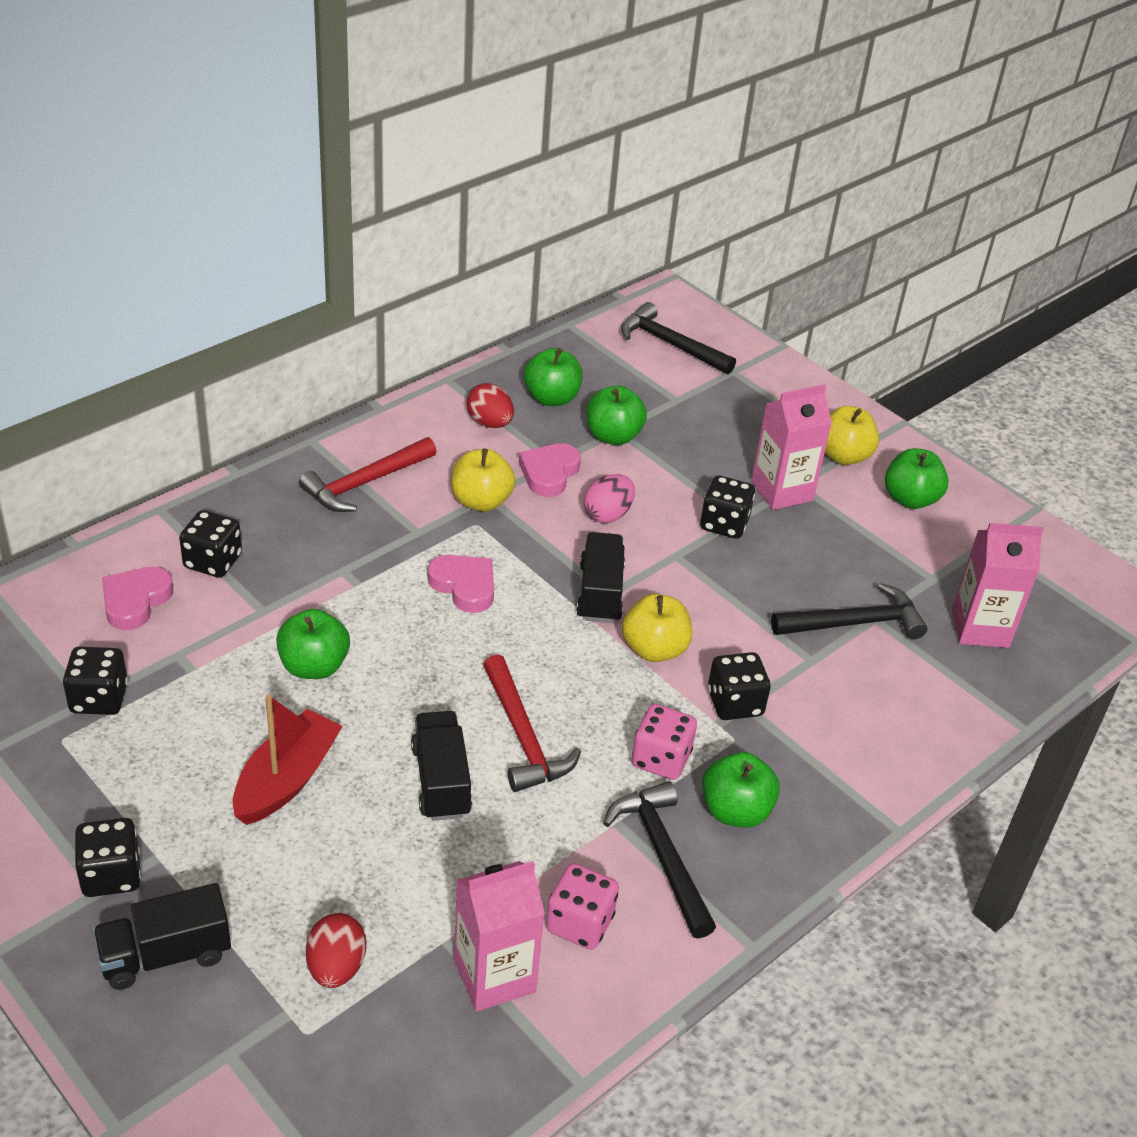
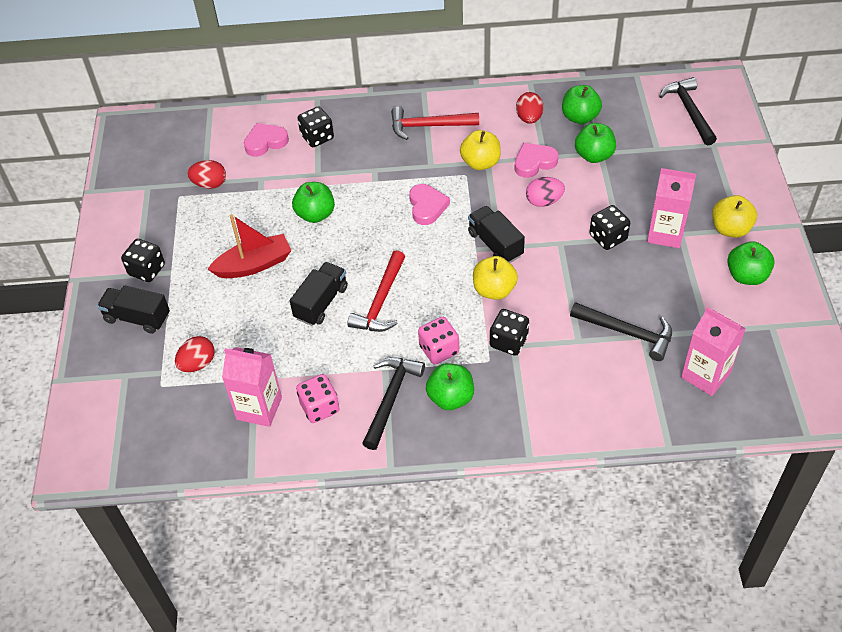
camera: 45 degrees right, 10 degrees up
black dice [63,647,128,715] -> red egg [188,160,226,189]
black truck [576,532,625,623] -> black truck turned 75 degrees counterclockwise [468,206,525,263]

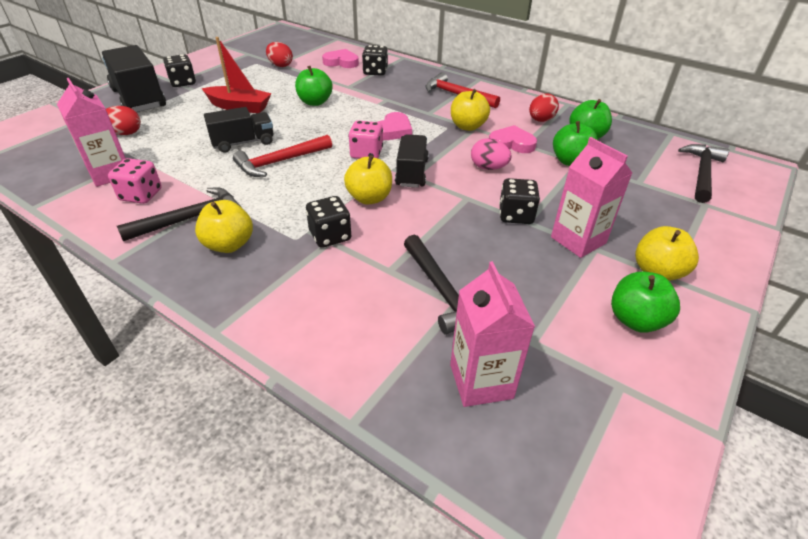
camera: 35 degrees right, 10 degrees down
black truck [97,285,170,334] -> black truck [102,45,166,112], size x1.61
pink dice [418,317,459,365] -> pink dice moved to [349,120,383,159]
green apple [426,363,474,410] -> yellow apple [195,200,253,253]

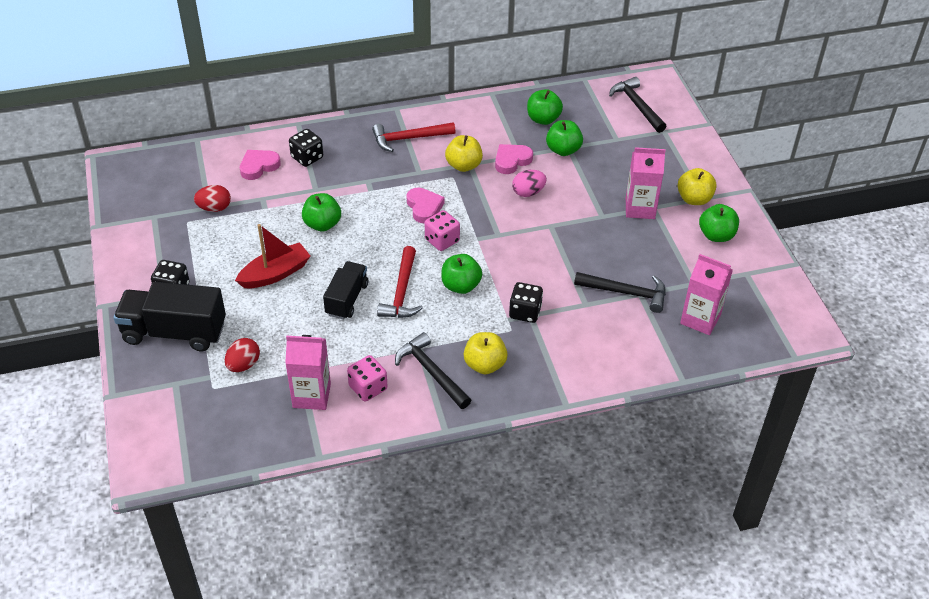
camera: 50 degrees left, 5 degrees up
black hammer [117,188,242,241] -> black hammer turned 45 degrees counterclockwise [395,332,471,409]
yellow apple [344,155,392,205] -> none
black truck [395,134,429,188] -> none
black dice [499,178,540,224] -> none
red egg [529,93,559,122] -> none
none -> green apple [441,254,482,294]

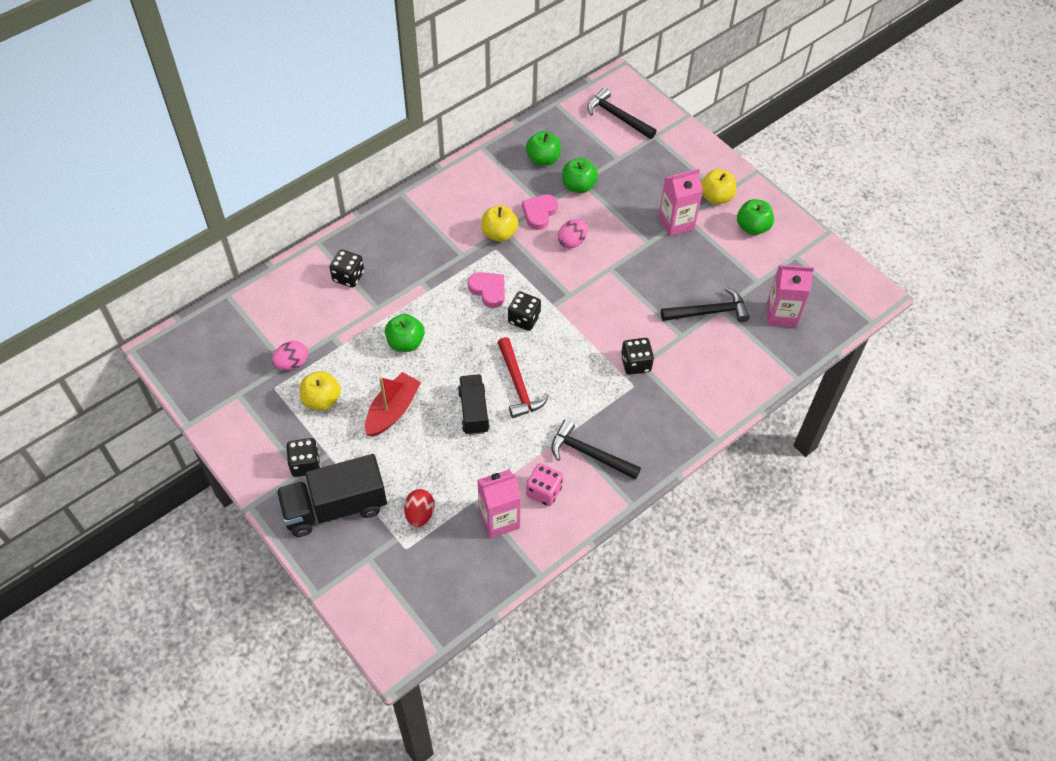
camera: 25 degrees left, 10 degrees up
red egg [194,185,231,212] -> pink egg [272,341,308,370]
pink heart [240,150,281,180] -> none
red hammer [372,122,455,152] -> none
pink dice [425,210,460,251] -> black dice [508,292,541,331]
green apple [441,254,482,294] -> none
yellow apple [464,332,508,374] -> yellow apple moved to [300,371,341,411]

